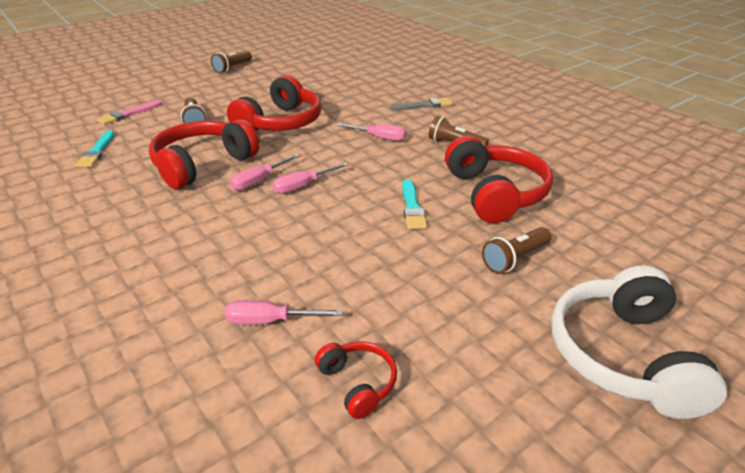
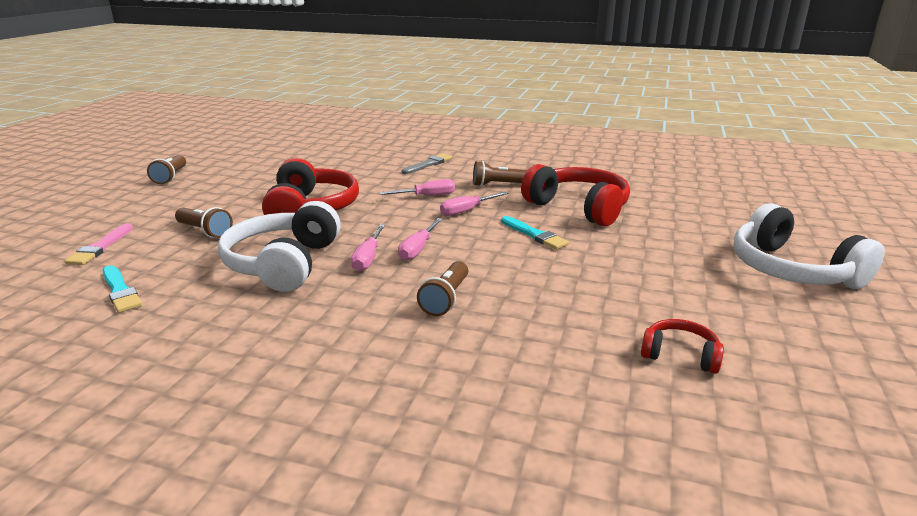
camera: 35 degrees left, 10 degrees down
red headphones [149,119,260,189] -> white headphones [218,201,341,292]
pink screwdriver [225,300,342,325] -> pink screwdriver moved to [440,192,508,216]
brown flashlight [482,227,551,274] -> brown flashlight moved to [417,261,468,316]

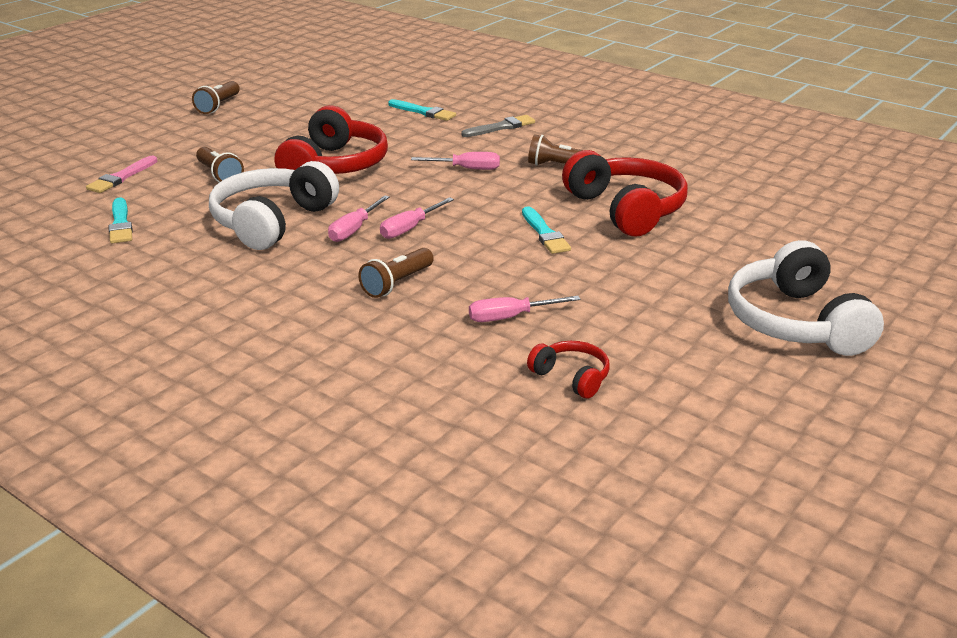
camera: 20 degrees right, 5 degrees up
pink screwdriver [440,192,508,216] -> pink screwdriver moved to [469,296,580,322]
none -> turquoise brush [388,99,456,121]

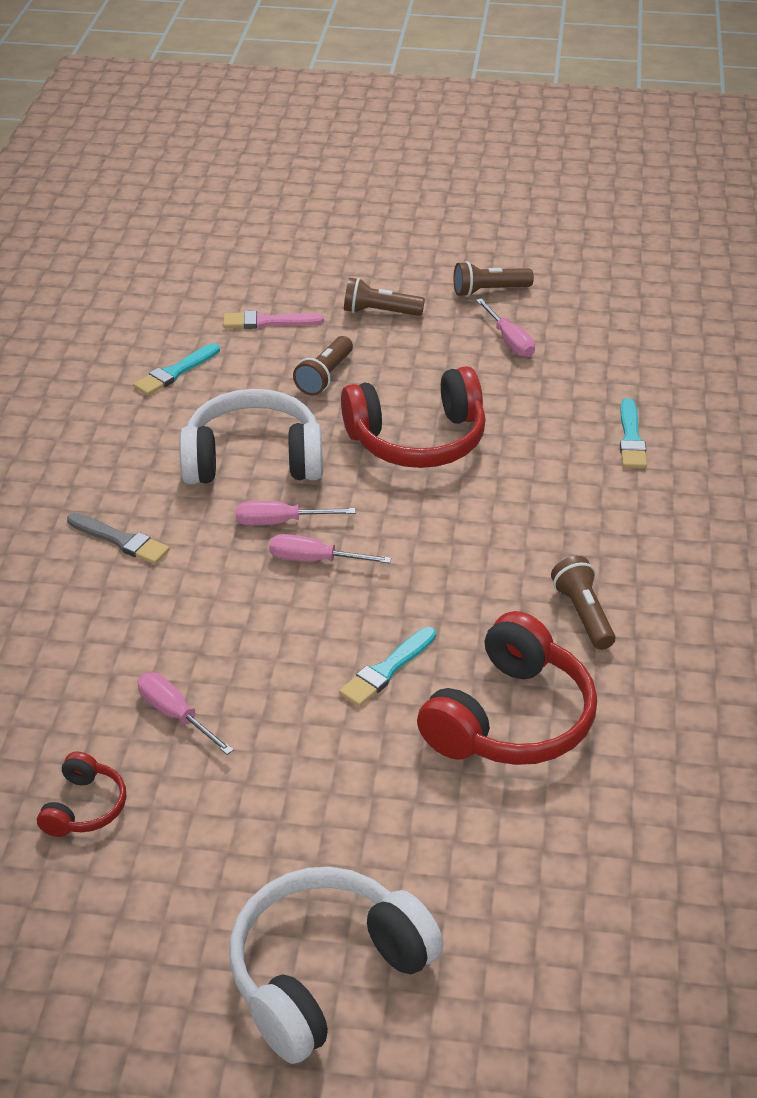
camera: 60 degrees right, 10 degrees up
brown flashlight [358,248,434,298] -> brown flashlight moved to [344,278,425,316]
pink screwdriver [411,152,500,170] -> pink screwdriver moved to [476,298,535,357]
grey brush [461,115,535,137] -> grey brush moved to [67,513,170,564]

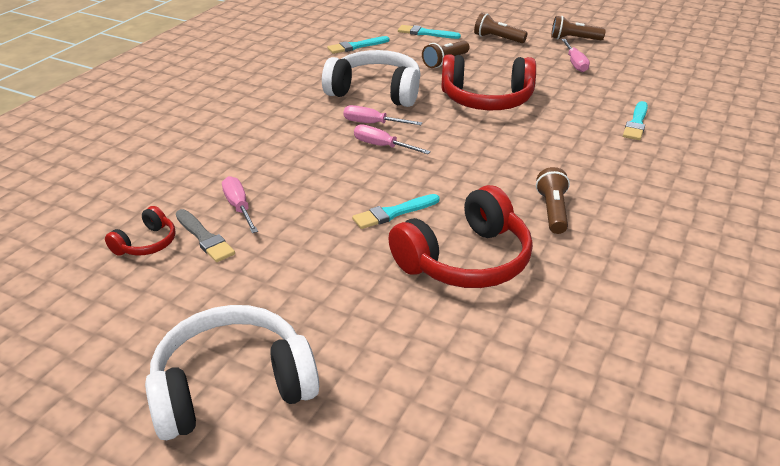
camera: 20 degrees right, 5 degrees down
grey brush [67,513,170,564] -> grey brush moved to [176,209,235,262]
pink brush [223,311,324,329] -> turquoise brush [398,25,461,39]

